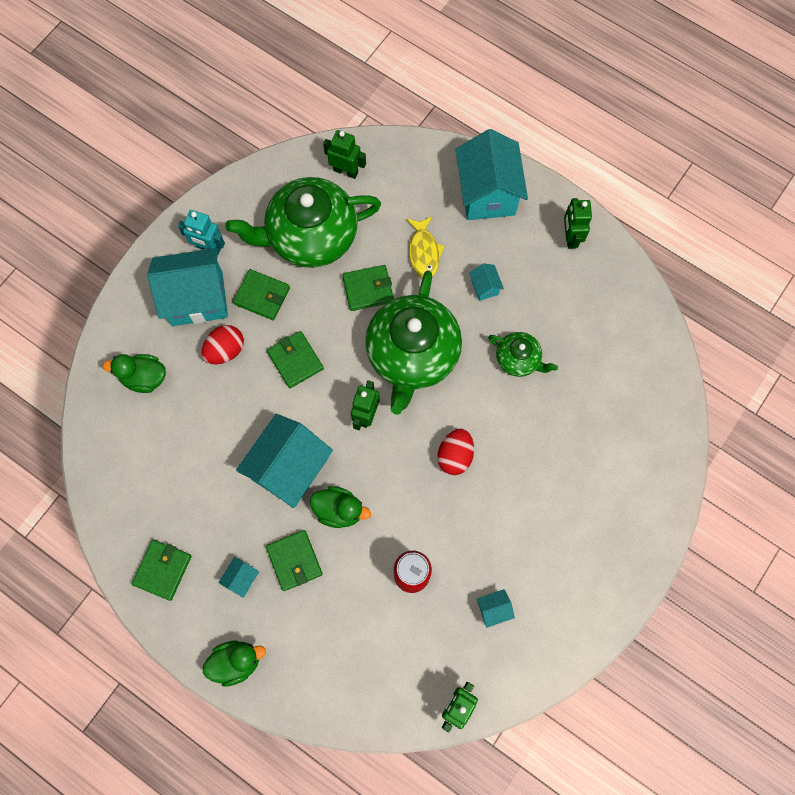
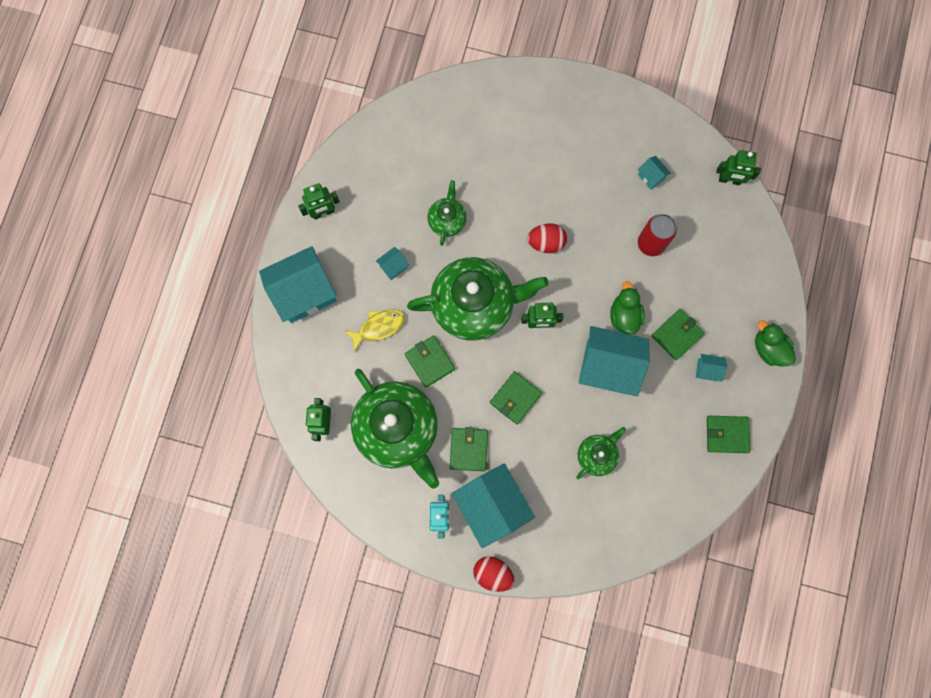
camera: 110 degrees left, 5 degrees up
green duck [103,354,166,393] -> none
red egg [201,325,244,364] -> red egg moved to [473,556,515,592]
none -> green teapot [576,427,626,479]

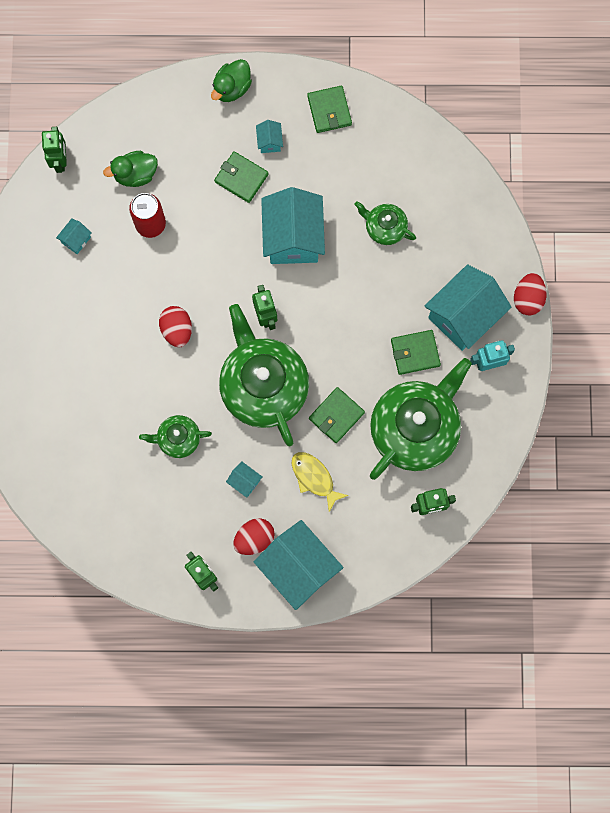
camera: 105 degrees left, 0 degrees up
green wallet [490,371,542,425] -> none
green duck [610,281,645,335] -> green duck moved to [103,151,158,187]
none -> red egg [233,518,275,555]

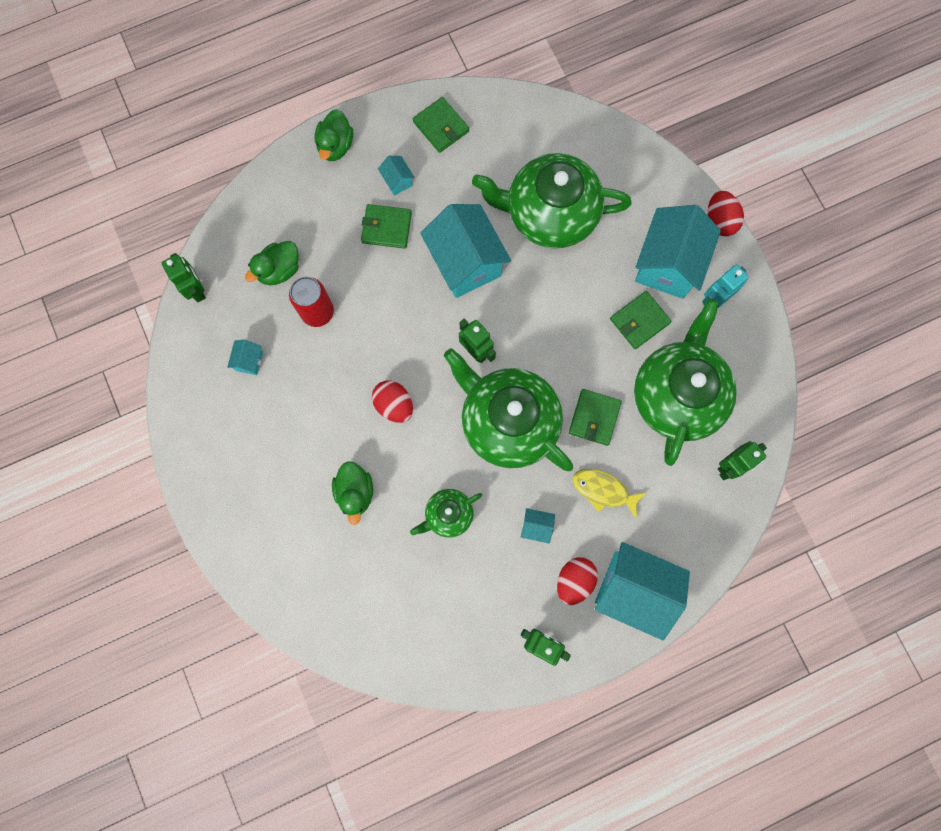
camera: 25 degrees left, 0 degrees up
green teapot [354,201,416,245] -> green teapot [472,153,632,248], size x2.08
none -> green duck [332,461,373,525]

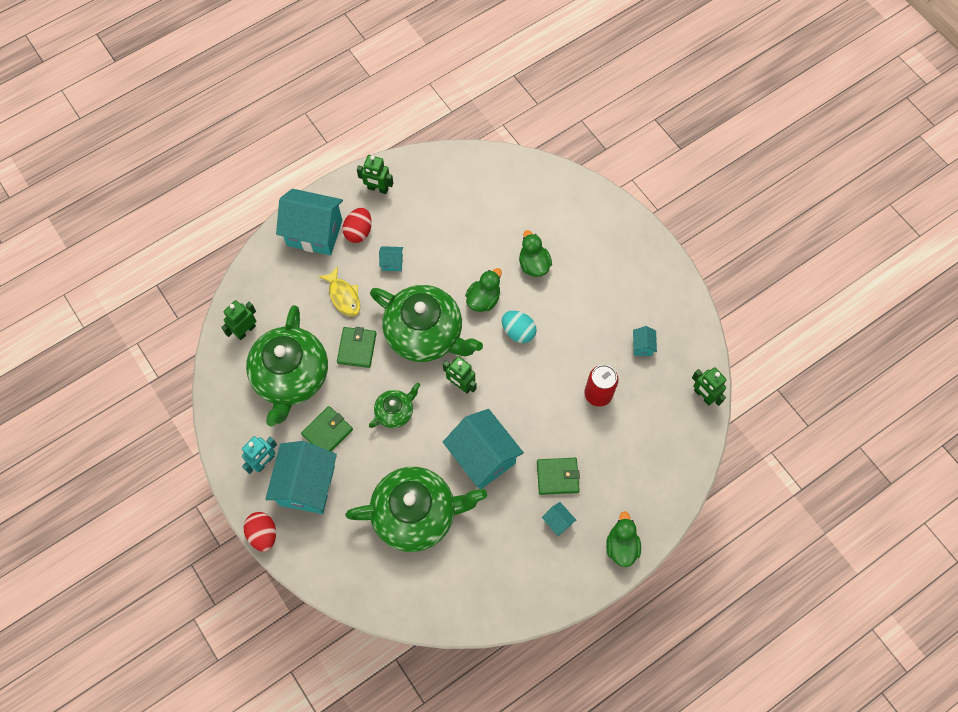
camera: 170 degrees right, 10 degrees down
green duck [245,241,299,285] -> green duck moved to [465,268,502,312]
red egg [372,380,413,423] -> turquoise egg [502,311,537,343]
green teapot [410,489,482,538] -> green teapot moved to [369,383,420,428]
green wallet [413,97,469,153] -> none
yellow fish [573,469,647,519] -> yellow fish turned 45 degrees clockwise [318,266,360,317]

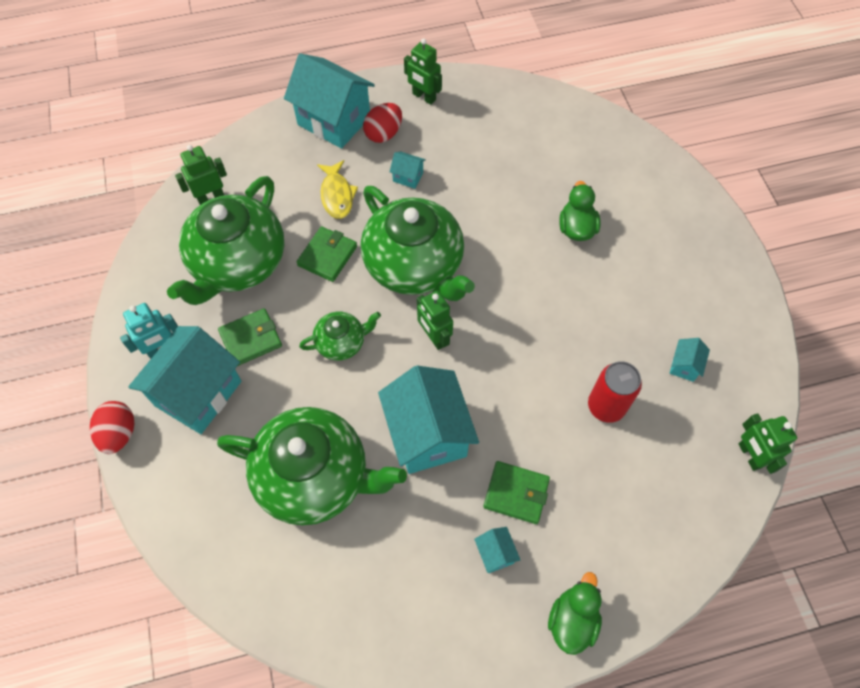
camera: 20 degrees right, 5 degrees down
green duck [465,268,502,312] -> none
turquoise egg [502,311,537,343] -> none

